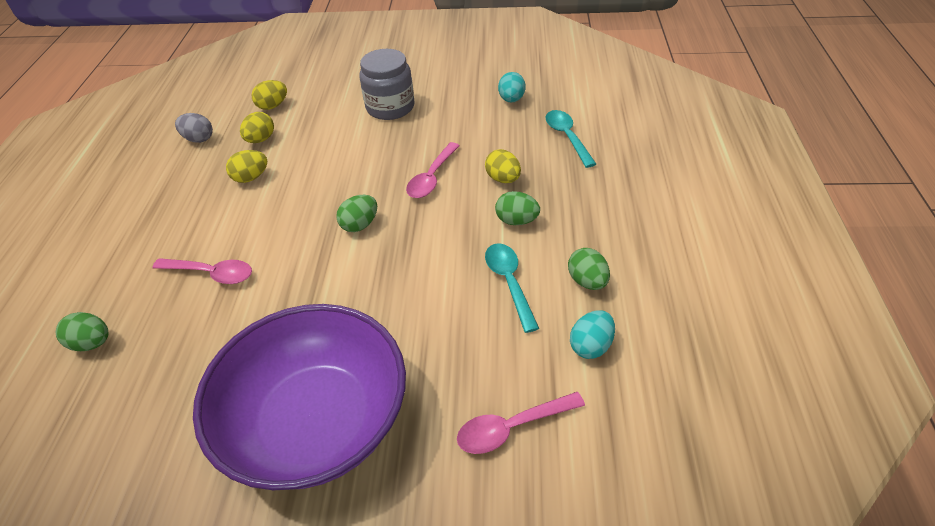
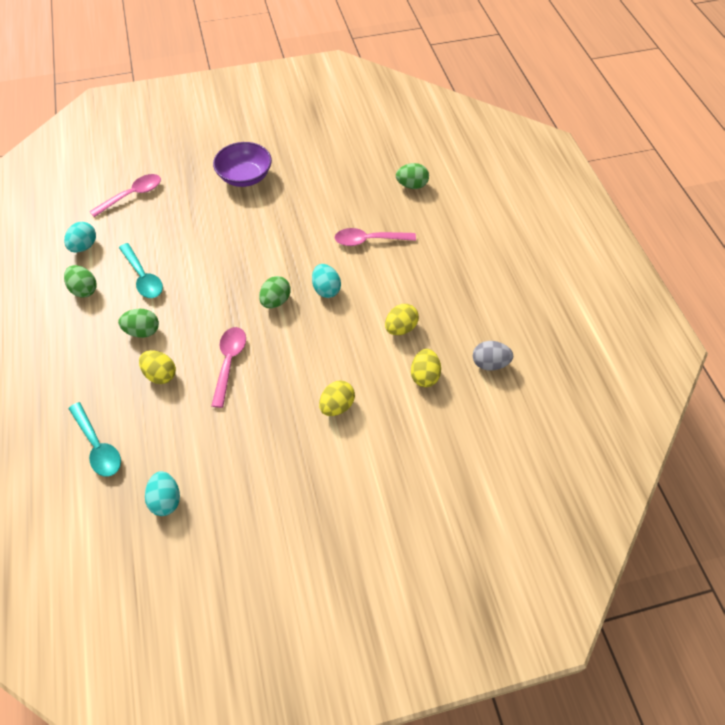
camera: 160 degrees right, 10 degrees up
purple bowl [193,304,406,490] -> purple bowl [213,142,272,187], size x0.51
yellow egg [252,80,287,110] -> yellow egg moved to [319,381,355,416]
grey jar [359,49,415,120] -> none
none -> turquoise egg [312,264,341,298]

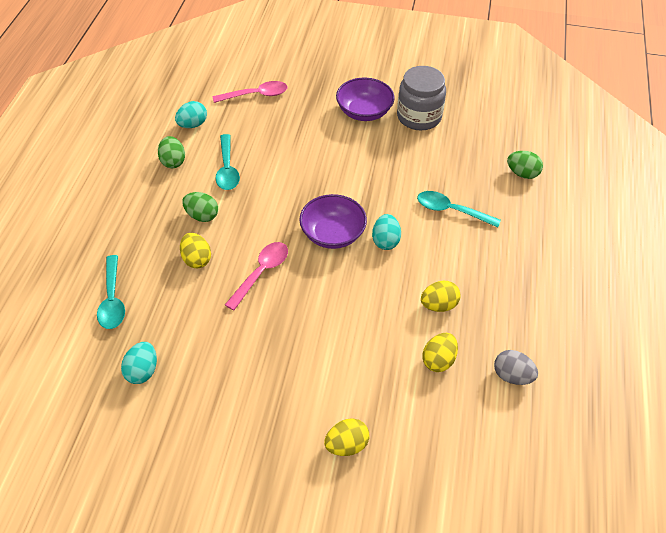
camera: 25 degrees right, 5 degrees down
green egg [259,276,291,308] -> purple bowl [299,194,367,249]
yellow egg [319,381,355,416] -> yellow egg moved to [324,418,369,456]
pink spoon [335,228,416,246] -> turquoise spoon [417,191,501,227]
none -> grey jar [397,66,446,130]

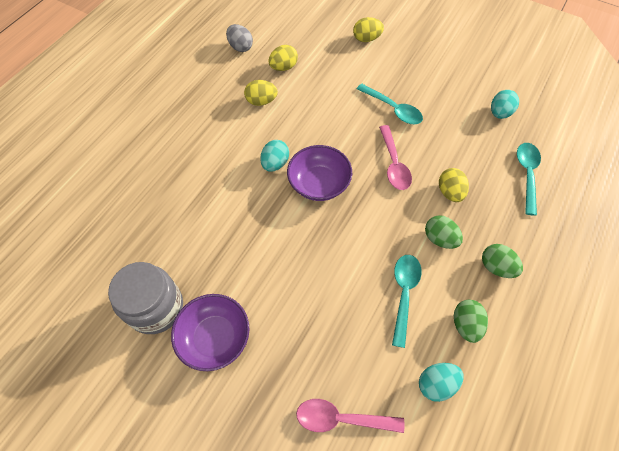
camera: 160 degrees left, 10 degrees up
pink spoon [225,242,288,311] -> pink spoon turned 60 degrees counterclockwise [379,125,412,190]
turquoise spoon [417,191,501,227] -> turquoise spoon moved to [357,84,423,124]
green egg [507,151,543,179] -> green egg moved to [482,244,523,278]

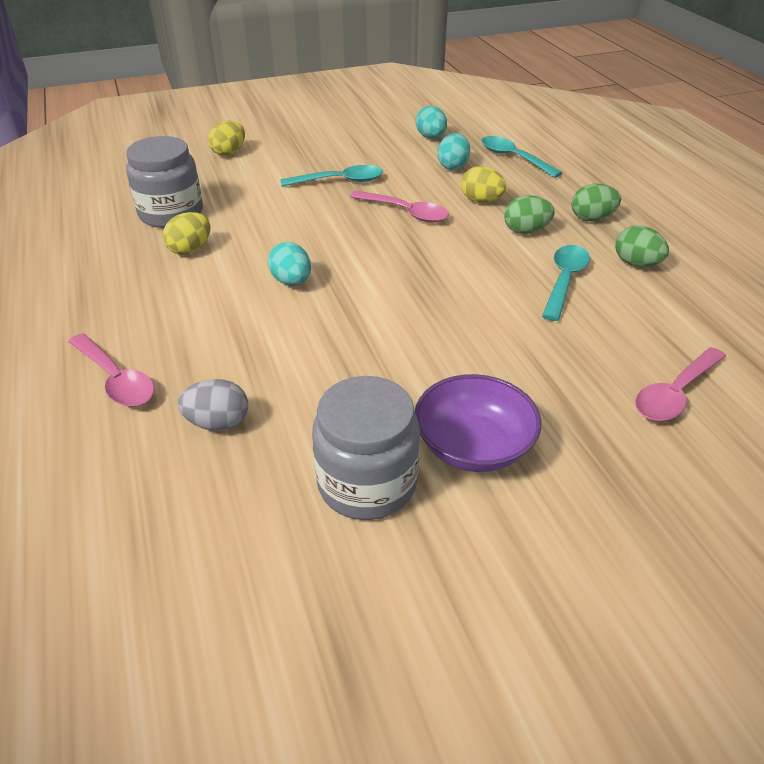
camera: 50 degrees left, 20 degrees down
grey egg [226,24,253,52] -> grey egg moved to [178,379,248,431]
yellow egg [268,45,298,71] -> grey jar [126,136,203,228]
purple bowl [287,145,352,201] -> none
turquoise spoon [392,255,422,348] -> turquoise spoon turned 60 degrees clockwise [542,245,590,321]
turquoise egg [419,363,464,402] -> turquoise egg moved to [437,133,470,170]
none -> pink spoon [68,333,155,407]

